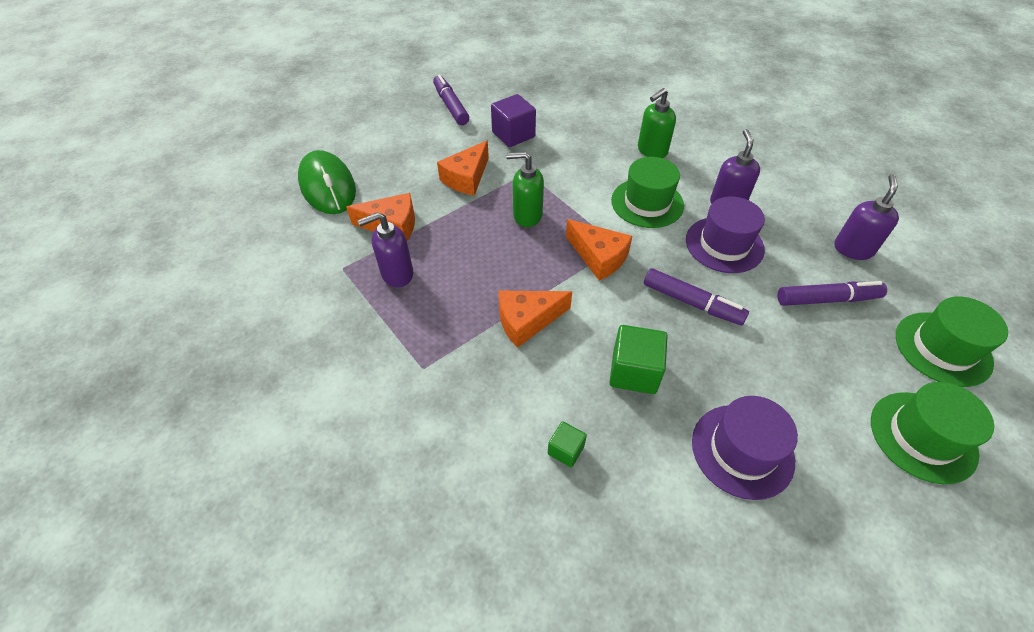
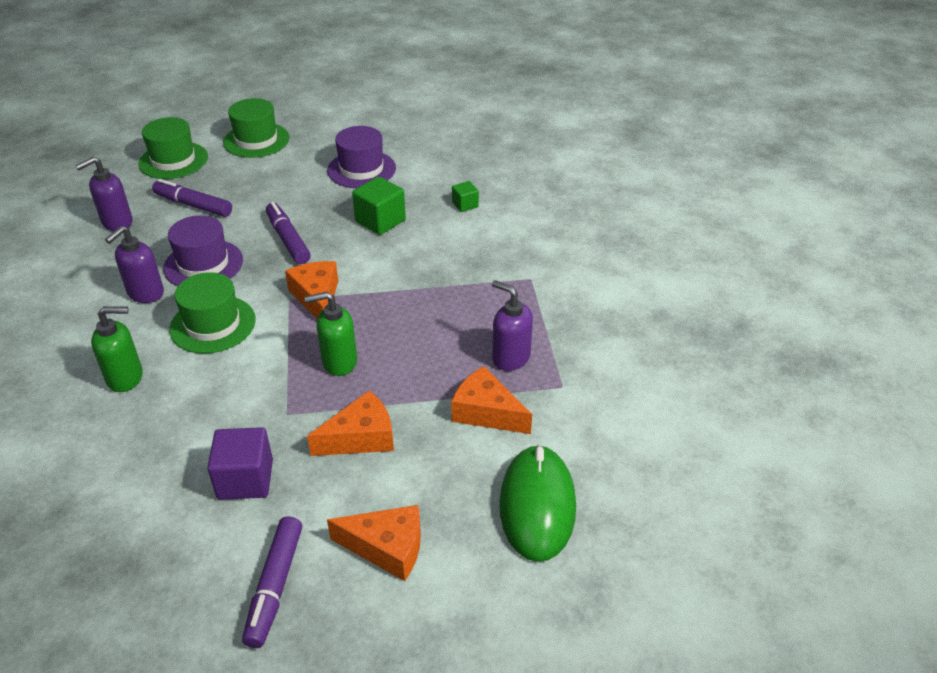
camera: 150 degrees left, 10 degrees down
purple soap dispenser [357,212,413,287] -> purple soap dispenser turned 150 degrees counterclockwise [492,280,533,371]
orange cheese [499,290,572,348] -> orange cheese moved to [327,505,421,581]
green soap dispenser [506,152,544,227] -> green soap dispenser turned 135 degrees clockwise [304,292,357,376]

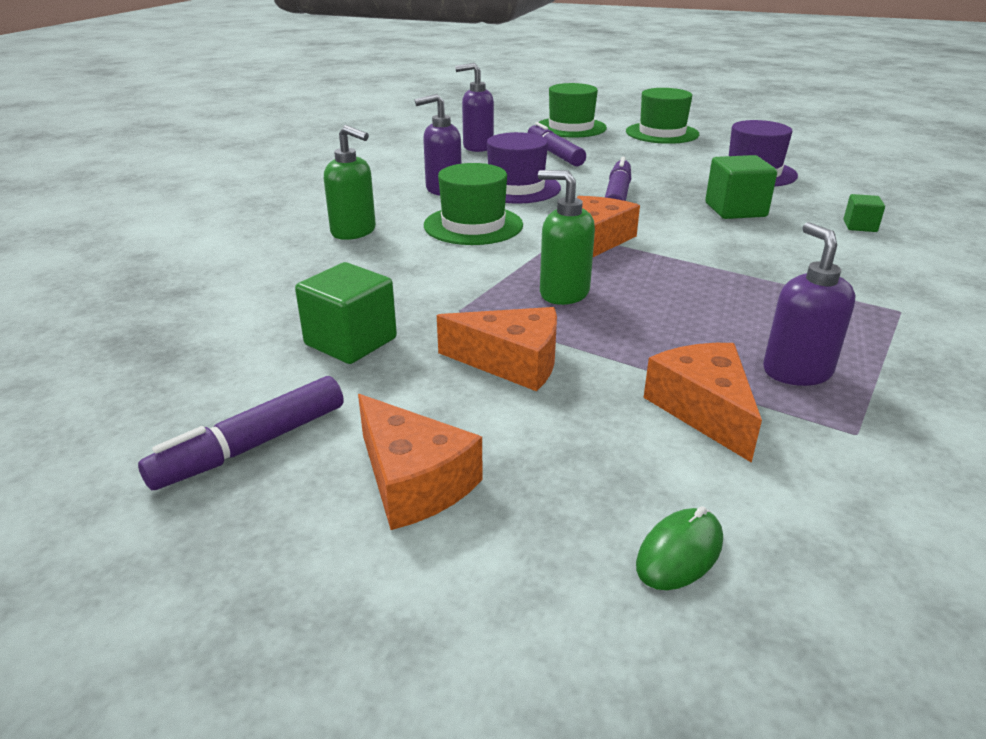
camera: 40 degrees right, 10 degrees down
purple cube [207,427,273,500] -> green cube [295,262,397,364]
green mouse [499,444,576,562] -> green mouse [636,506,723,590], size x0.46

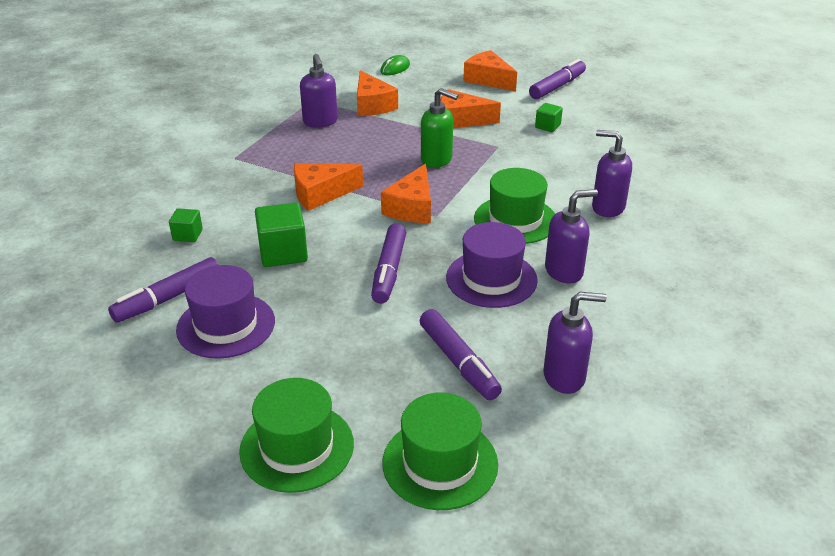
camera: 175 degrees right, 5 degrees up
green cube [295,262,397,364] -> green cube [535,103,563,132], size x0.56
green soap dispenser [324,125,376,240] -> purple soap dispenser [592,130,632,217]
none -> purple marker [108,257,219,323]
none -> orange cheese [294,163,363,211]

